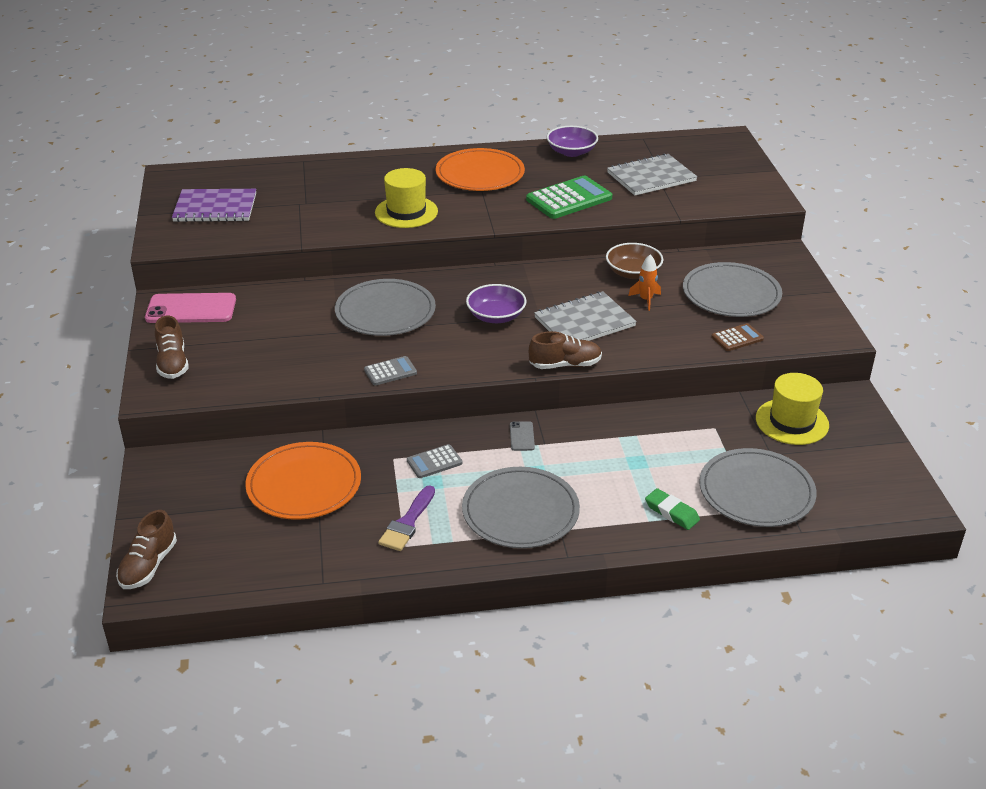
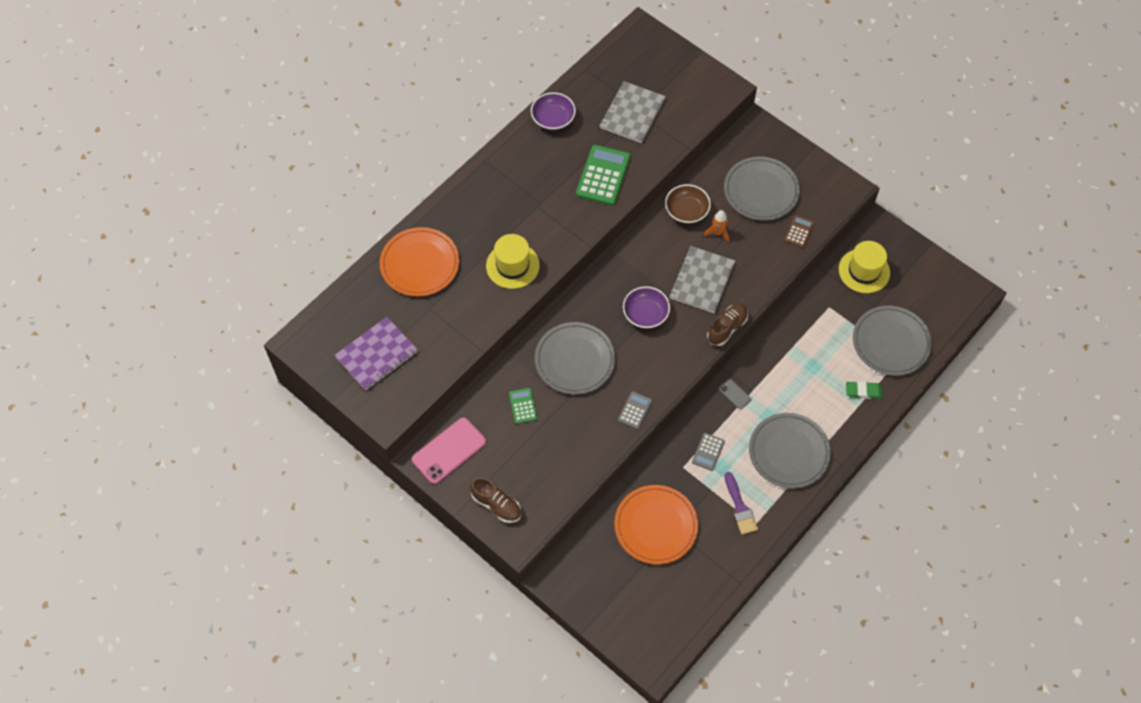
camera: 40 degrees left, 25 degrees up
brown shoe [116,510,177,589] -> none
orange plate [436,148,525,191] -> orange plate moved to [380,227,459,297]
none -> green calculator [509,388,538,424]

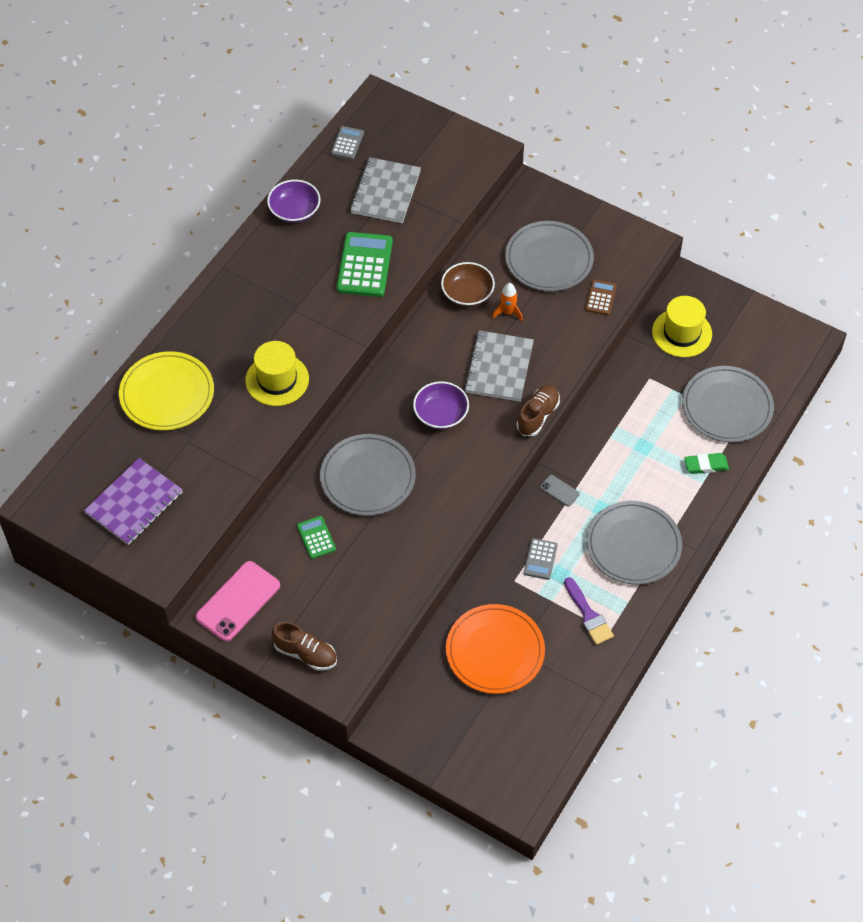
camera: 10 degrees left, 5 degrees down
orange plate [380,227,459,297] -> yellow plate [119,351,214,431]
grey calculator [618,391,652,429] -> grey calculator moved to [331,126,364,159]

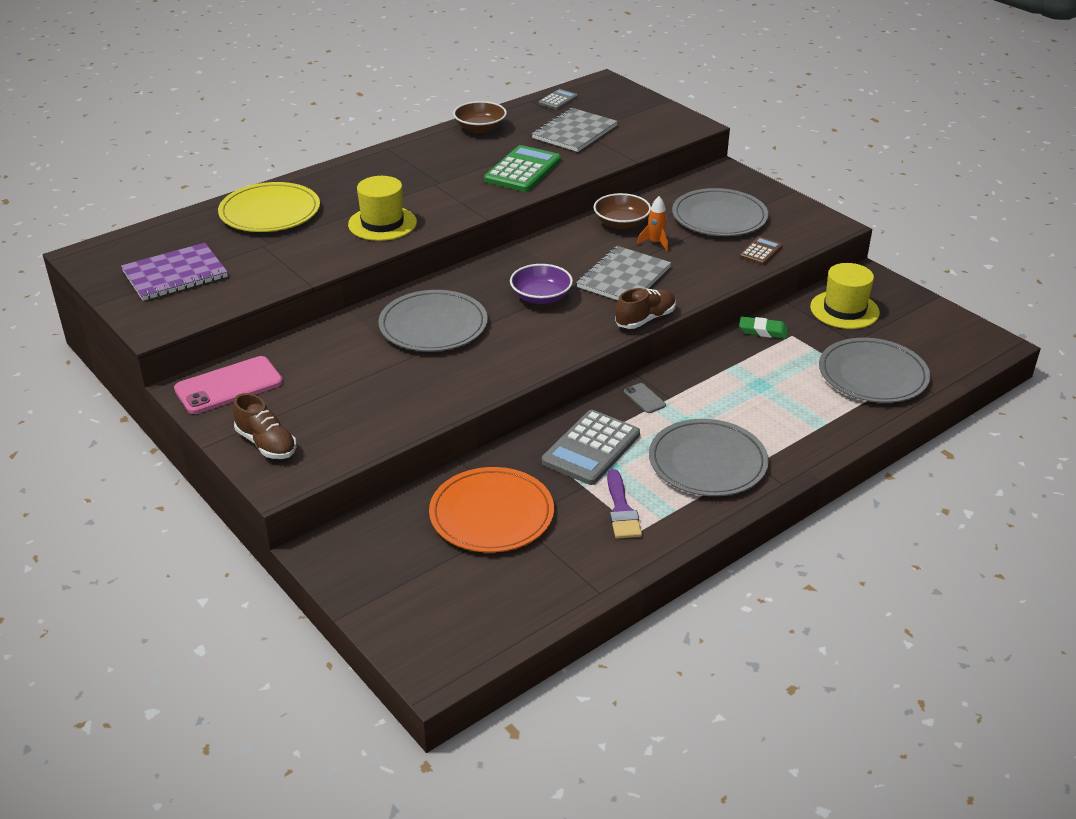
camera: 20 degrees right, 20 degrees down
purple bowl [267,180,320,223] -> brown bowl [453,101,507,133]
green calculator [297,516,336,559] -> none
grey calculator [524,538,558,580] -> grey calculator [542,410,640,485], size x1.88
green eraser [684,453,729,474] -> green eraser moved to [739,316,788,339]

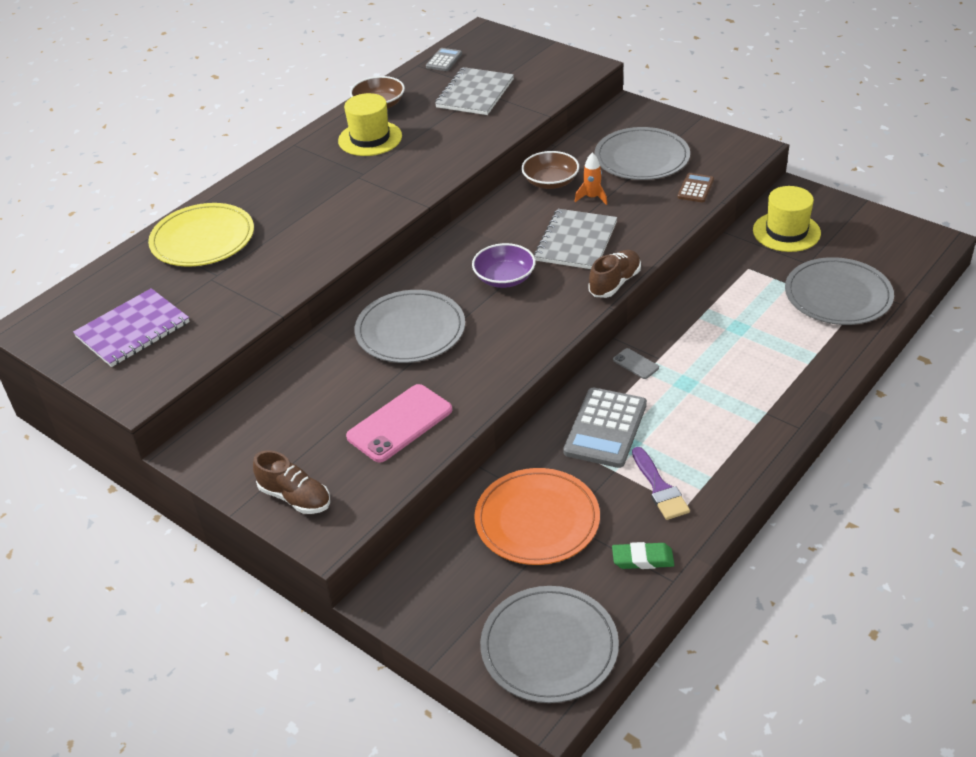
camera: 10 degrees left, 5 degrees up
pink phone [174,356,283,414] -> pink phone moved to [346,384,452,463]
yellow hat [348,176,417,241] -> yellow hat moved to [338,93,402,156]
green calculator [484,145,561,192] -> none
grey plate [649,419,769,496] -> grey plate moved to [480,586,619,703]
green eraser [739,316,788,339] -> green eraser moved to [612,542,674,569]

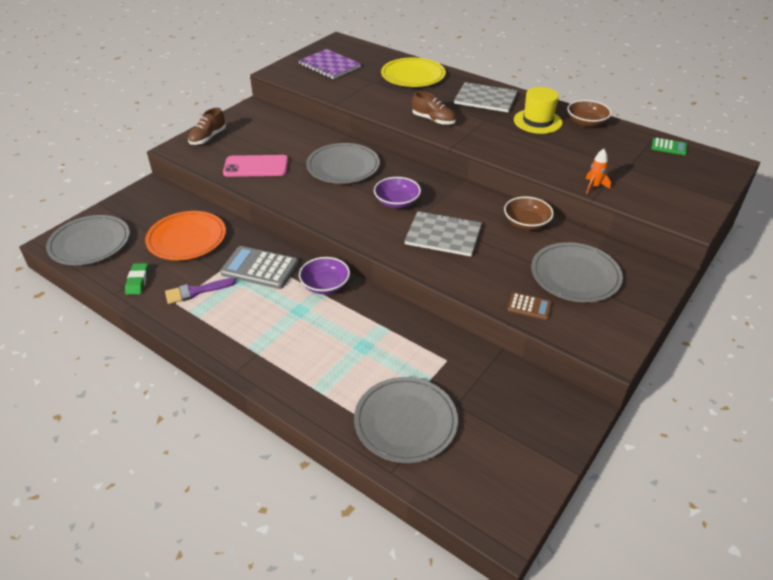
camera: 85 degrees right, 0 degrees up
pink phone [346,384,452,463] -> pink phone turned 45 degrees counterclockwise [223,155,288,177]
grey calculator [426,48,462,71] -> green calculator [651,137,687,155]
grey notebook [435,67,514,115] -> grey notebook moved to [454,82,518,112]
orange rocket [575,152,607,205] -> orange rocket moved to [586,149,611,194]
brown shoe [588,250,641,298] -> brown shoe moved to [412,91,456,125]
grey phone [613,348,659,379] -> purple bowl [299,257,350,294]
yellow hat [753,186,821,252] -> none

